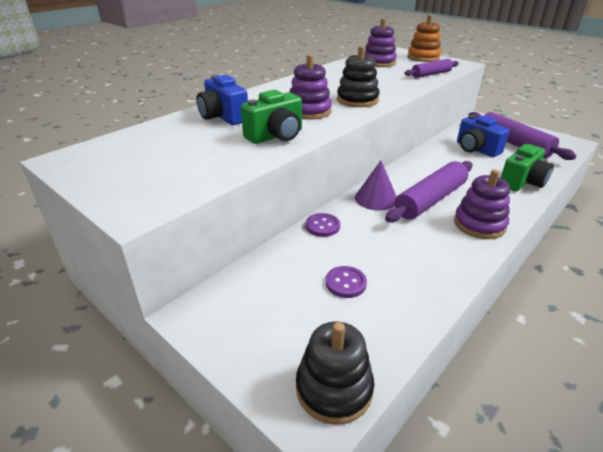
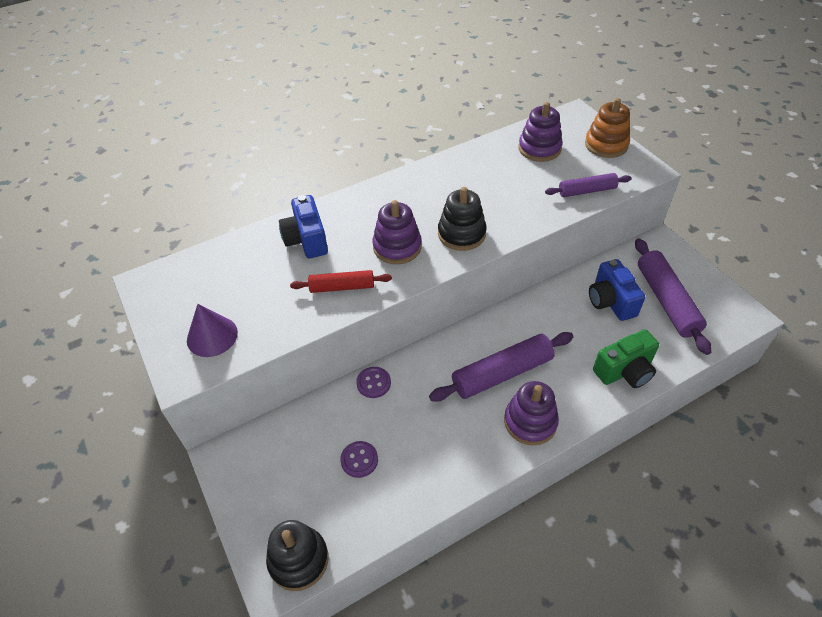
camera: 20 degrees right, 15 degrees up
green camera [241,90,302,144] -> red rolling pin [290,270,392,293]
purple cone [355,160,397,211] -> purple cone moved to [187,304,238,357]

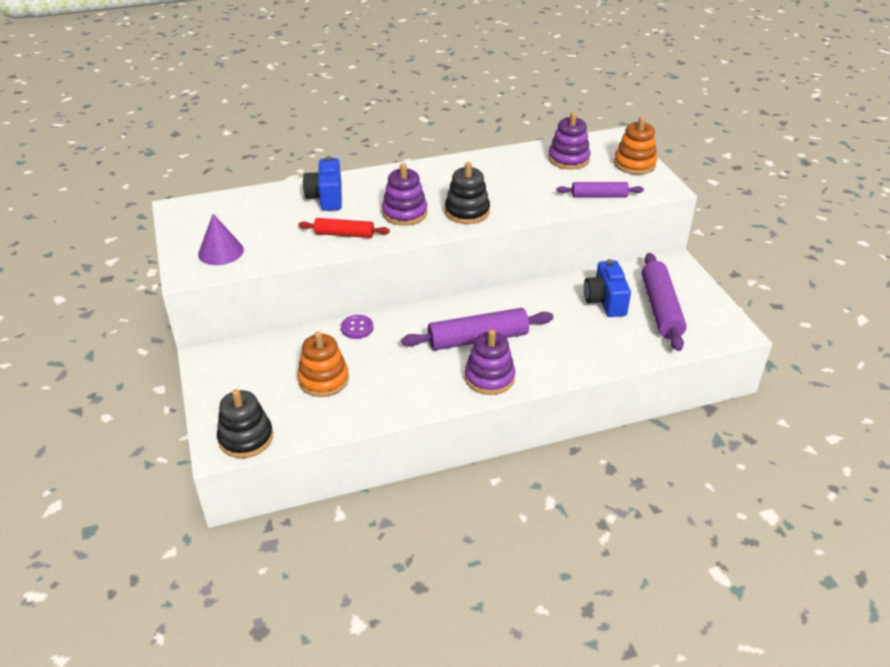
camera: 10 degrees right, 10 degrees down
purple button [340,441,378,478] -> orange stacking toy [297,331,349,397]
green camera [593,329,659,388] -> none

